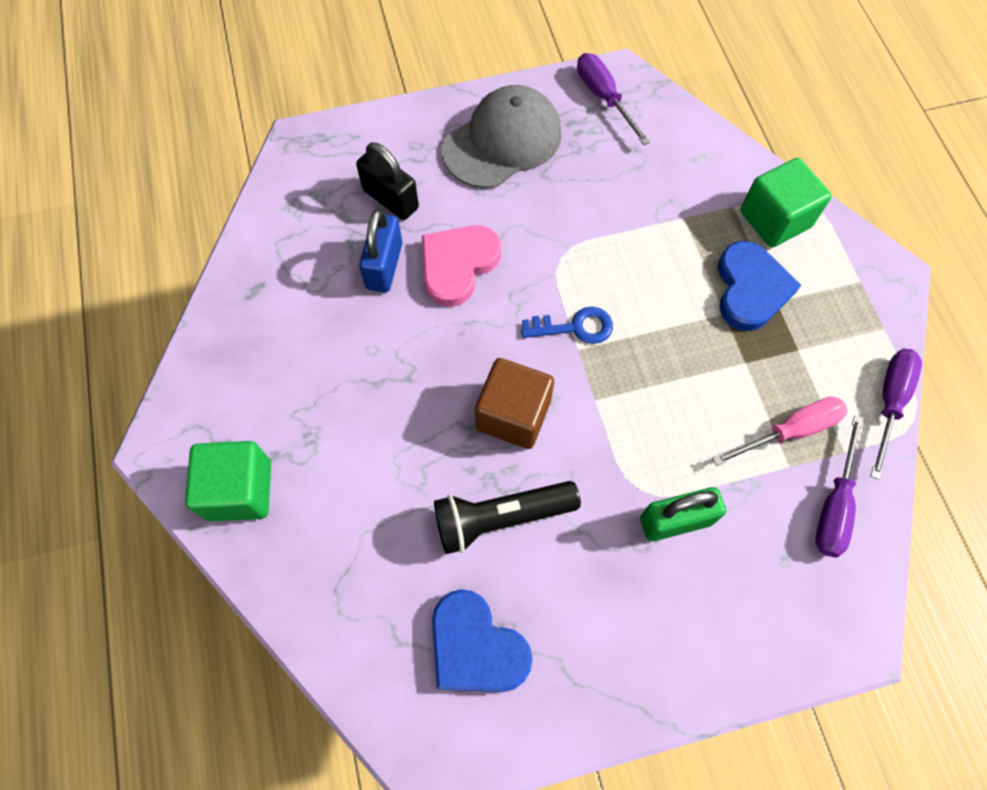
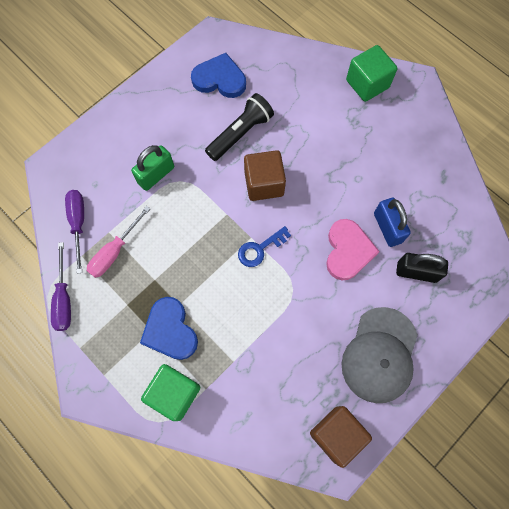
camera: 150 degrees right, 5 degrees up
purple screwdriver [577,53,650,145] -> brown cube [310,406,372,468]

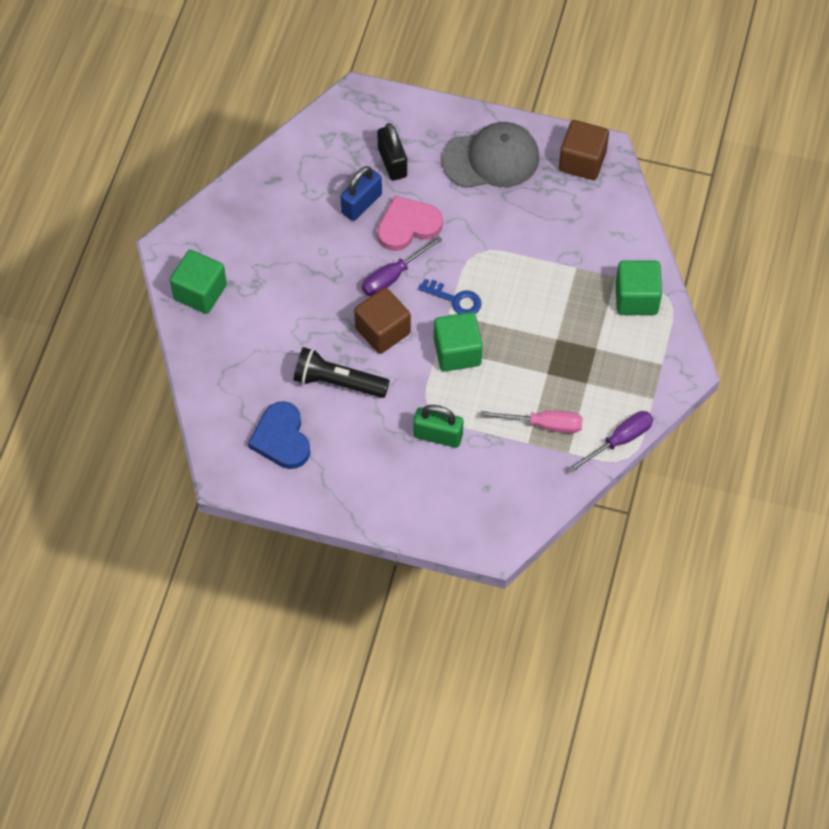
camera: 120 degrees left, 10 degrees down
purple screwdriver [65,190,84,274] -> purple screwdriver moved to [362,236,442,296]
blue heart [140,297,198,360] -> none
none -> green cube [434,312,483,372]

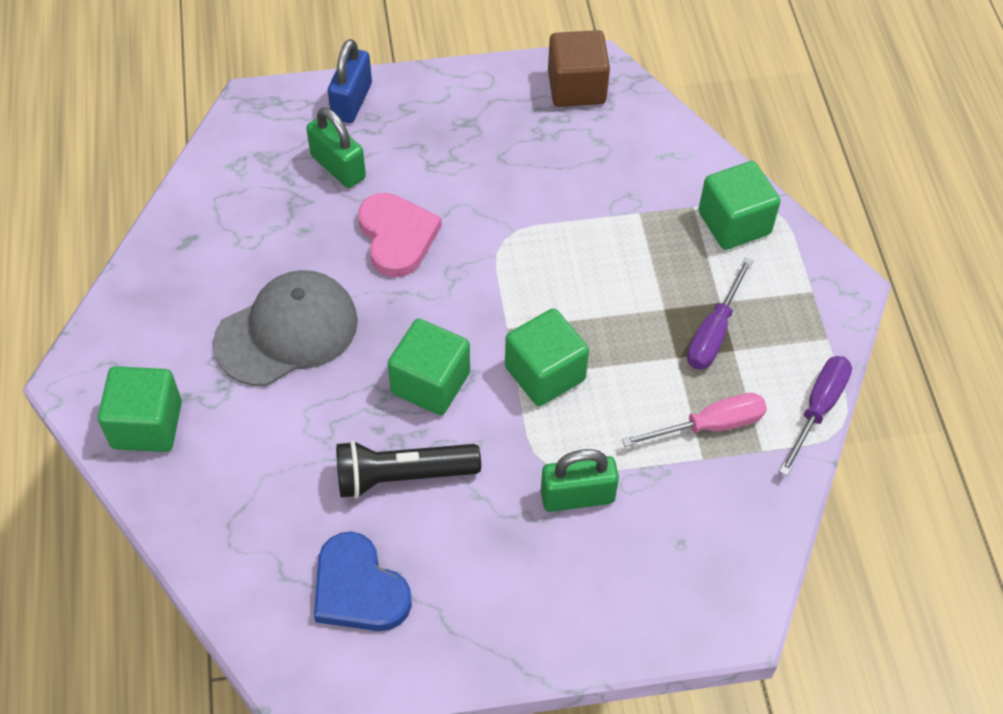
camera: 25 degrees left, 5 degrees down
blue padlock [341,166,382,221] -> blue padlock moved to [328,39,372,123]
brown cube [354,287,411,354] -> green cube [388,319,470,415]
purple screwdriver [362,236,442,296] -> purple screwdriver moved to [687,257,753,370]
black padlock [377,123,407,181] -> green padlock [306,107,366,188]
pink heart [377,196,443,251] -> pink heart turned 120 degrees clockwise [358,193,442,277]
blue key [418,279,482,314] -> none
grey cap [442,122,539,188] -> grey cap moved to [213,270,358,386]

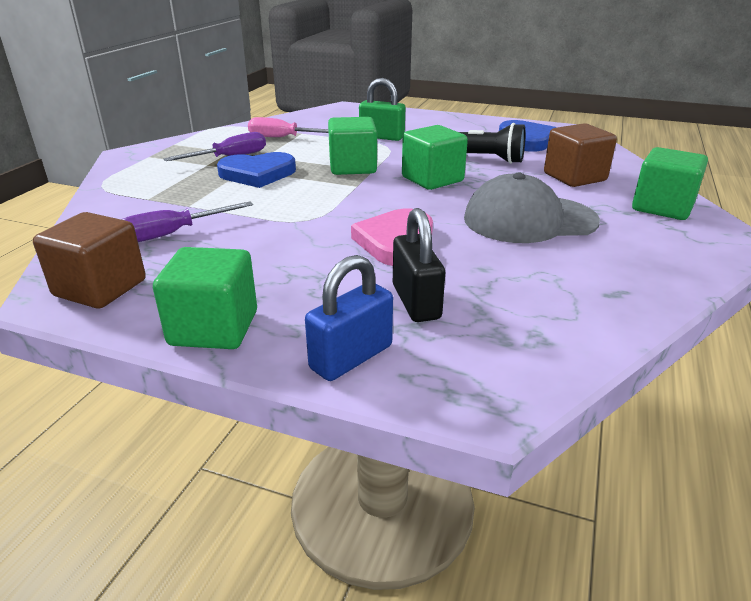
camera: 150 degrees left, 25 degrees down
green padlock [306,107,366,188] -> black padlock [393,208,445,322]
green cube [698,161,781,250] -> green cube moved to [153,247,257,349]
purple screwdriver [779,356,852,476] -> purple screwdriver moved to [122,201,253,242]
none -> blue heart [217,152,296,188]
none -> brown cube [544,123,617,187]

